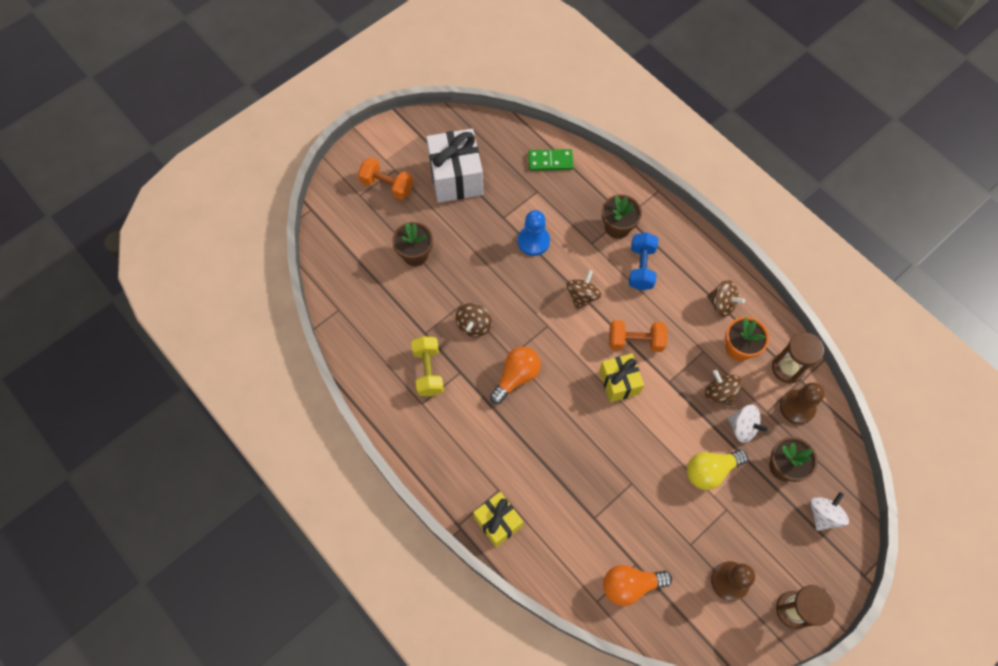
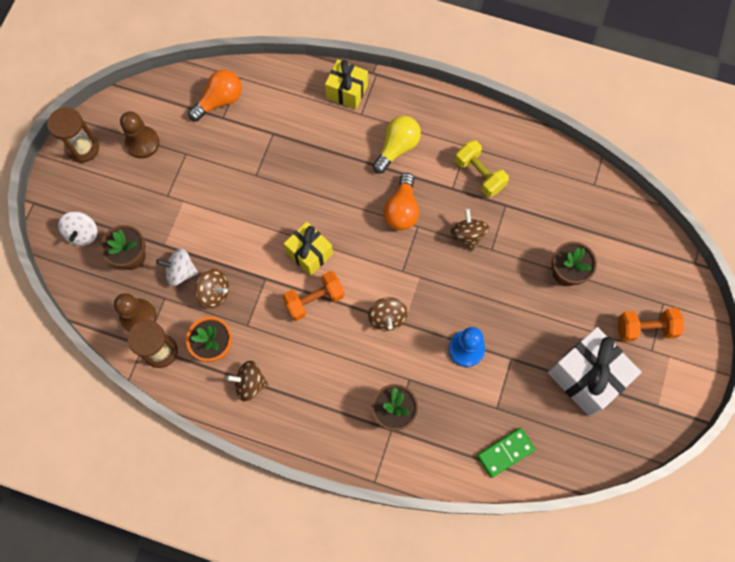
camera: 150 degrees right, 5 degrees up
blue dumbbell [629,233,658,290] -> none
yellow light bulb [687,449,748,490] -> yellow light bulb moved to [373,116,421,173]

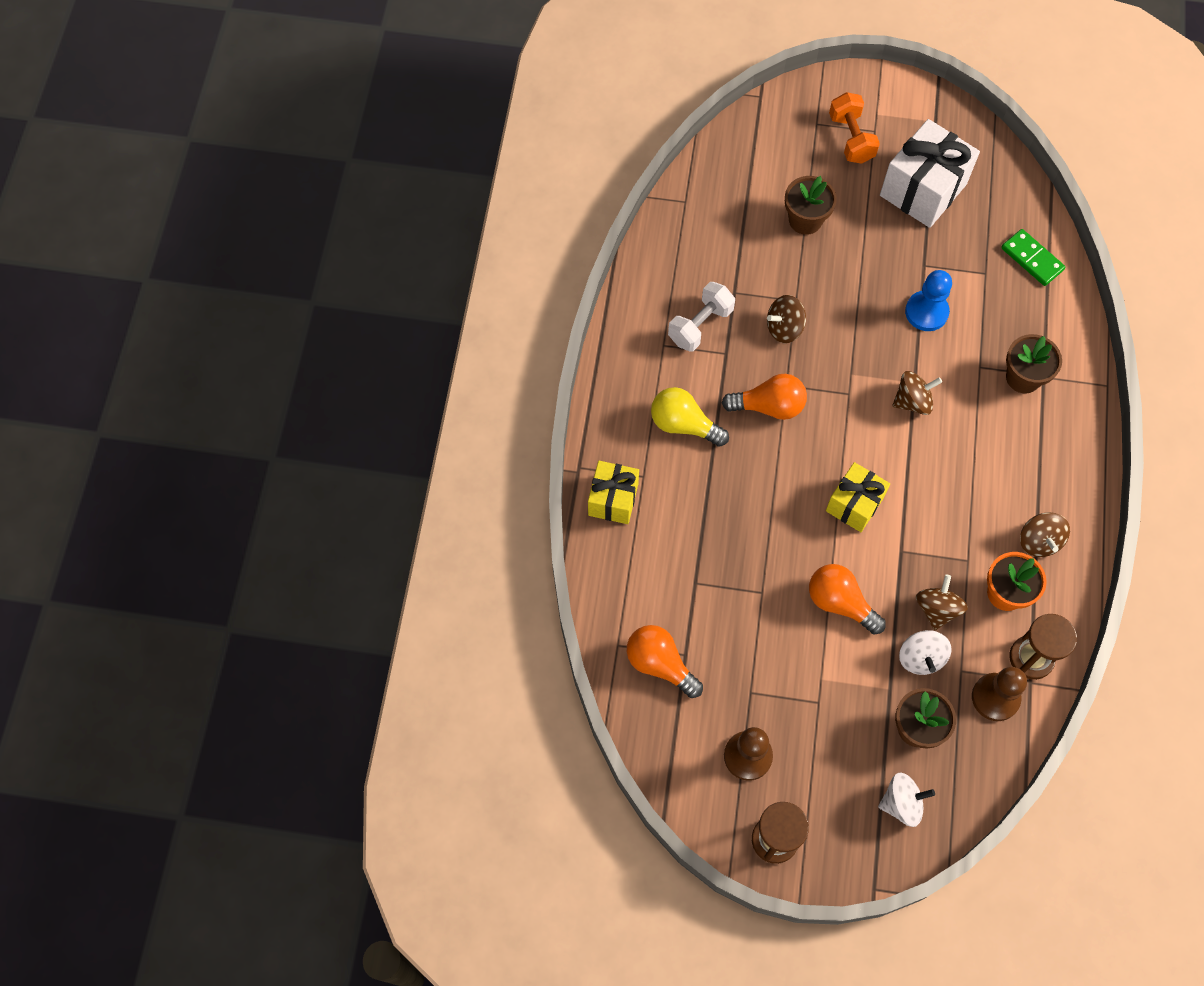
camera: 100 degrees left, 5 degrees down
orange dumbbell [282,271,345,321] -> none
yellow dumbbell [455,140,509,197] -> white dumbbell [668,282,735,351]
none -> orange light bulb [809,564,886,634]

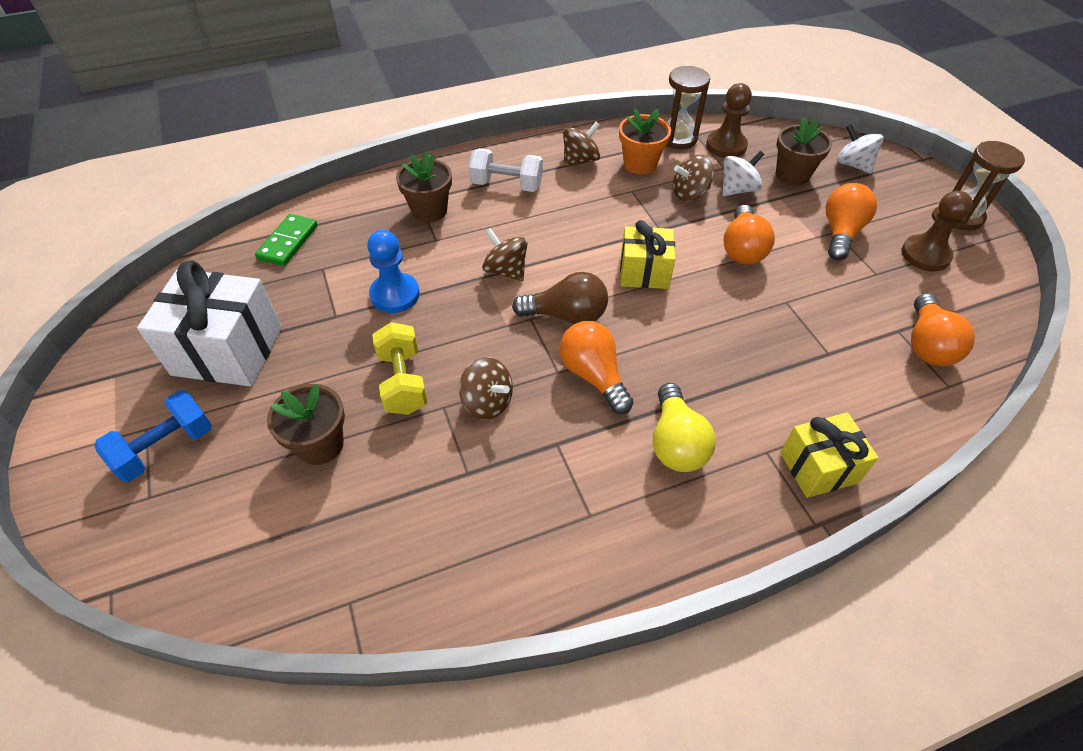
camera: 120 degrees left, 15 degrees down
white dumbbell [668,282,735,351] -> white dumbbell moved to [469,148,543,192]
orange dumbbell [829,92,880,163] -> blue dumbbell [94,390,212,482]
none -> yellow dumbbell [372,322,428,415]
none -> brown light bulb [512,272,608,324]
none -> orange light bulb [826,183,877,260]

